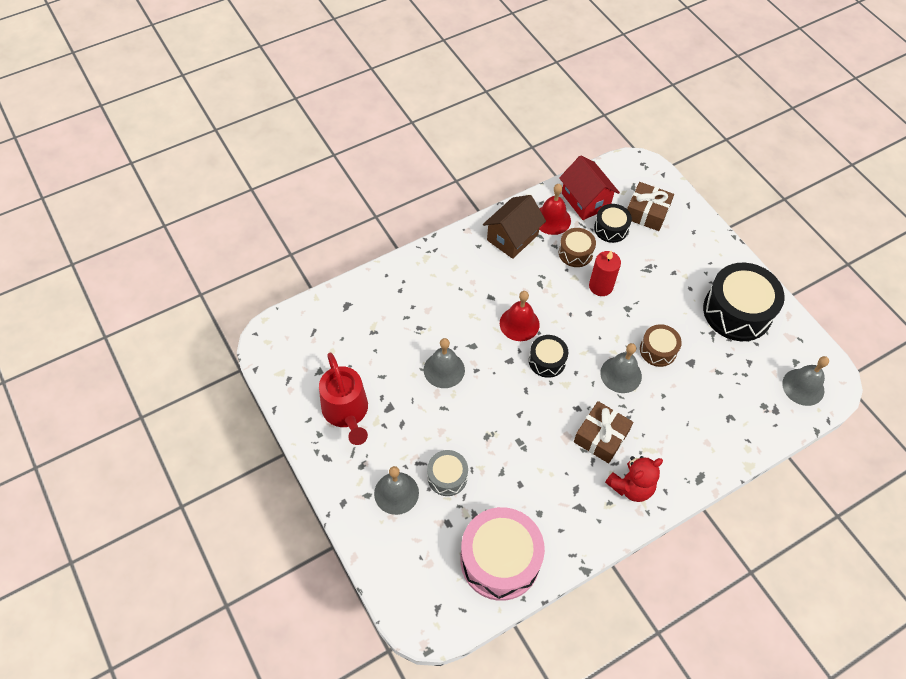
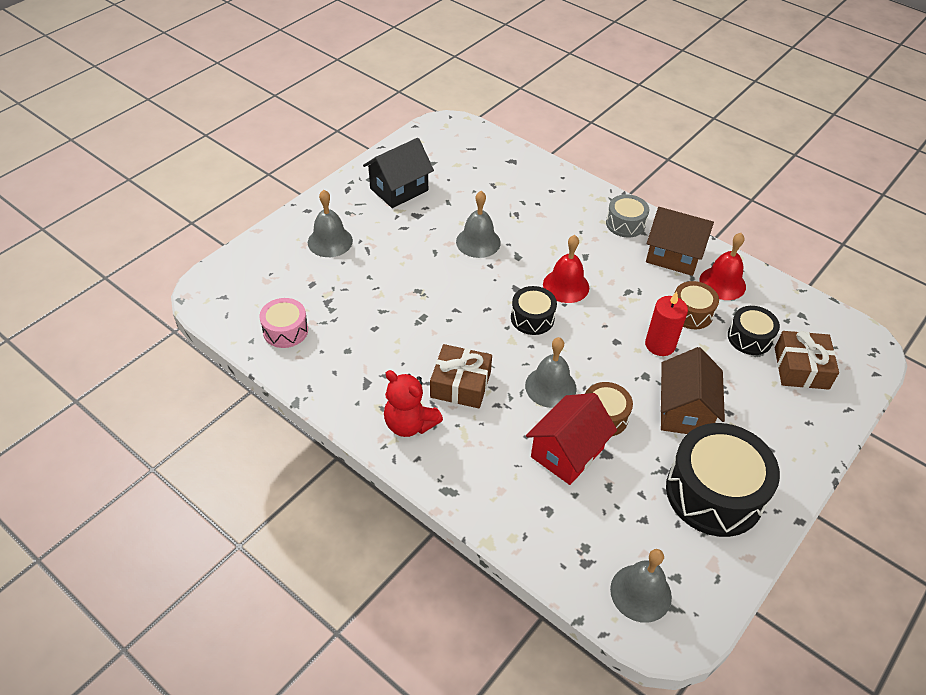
camera: 70 degrees right, 10 degrees down
red watering can [319,352,368,445] -> black house [363,138,434,208]
grey drum [427,450,468,496] -> grey drum moved to [606,194,649,237]
pink drum [460,507,545,601] -> pink drum [259,298,308,348], size x0.53
red house [559,156,620,220] -> red house moved to [526,393,617,485]
none -> brown house [661,347,725,434]

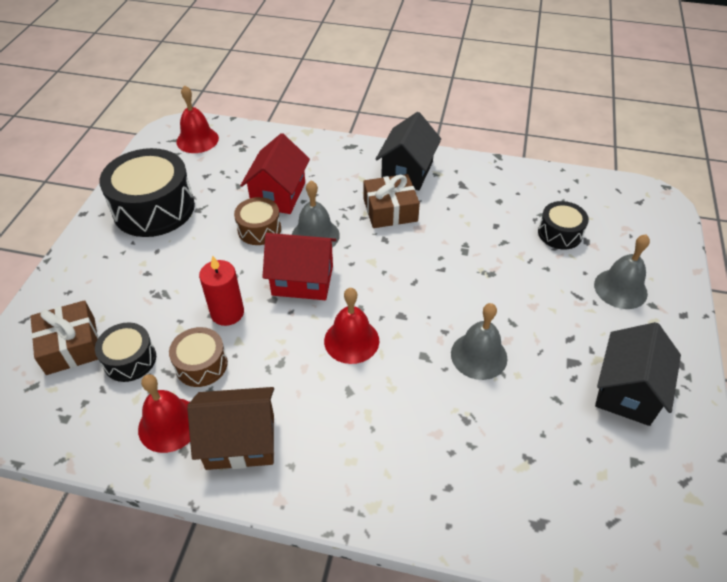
camera: 155 degrees right, 0 degrees up
pink drum [259,298,308,348] -> none
red teddy bear [384,370,443,437] -> black house [376,112,441,190]
black drum [511,286,557,335] -> black drum moved to [538,201,589,250]
grey drum [606,194,649,237] -> none
grey bell [610,549,672,623] -> red bell [176,85,219,153]
brown house [661,347,725,434] -> none
none -> red house [262,233,336,300]

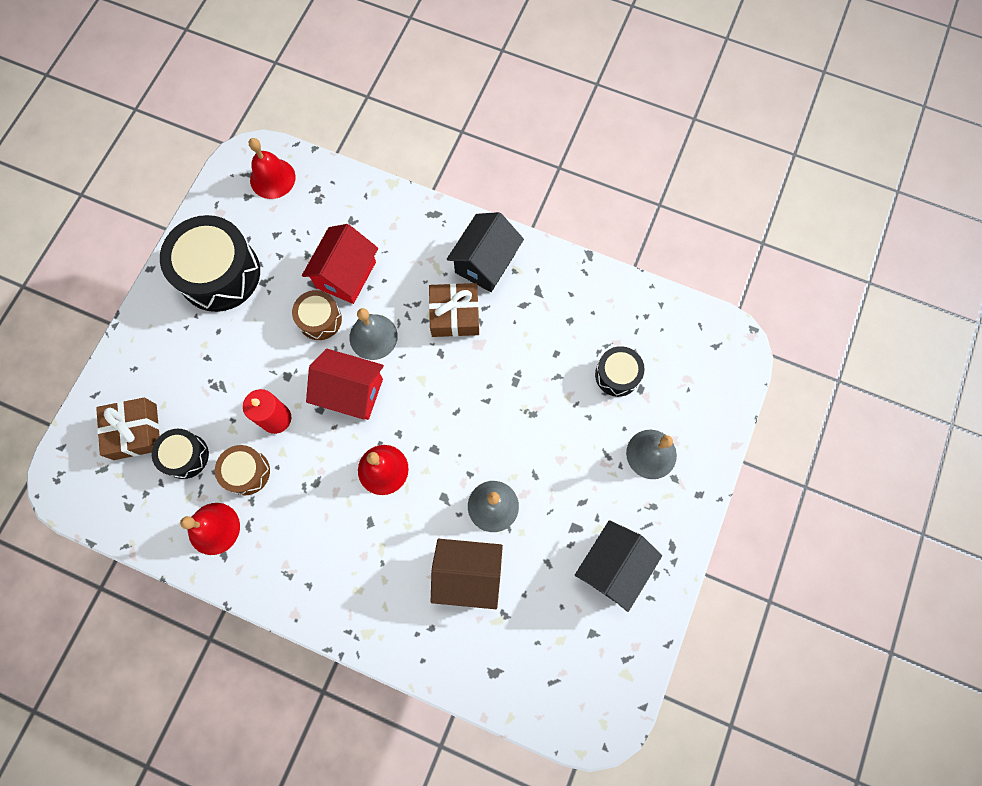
camera: 10 degrees right, 25 degrees up
brown house [187,387,274,470] -> brown house moved to [431,539,503,609]

